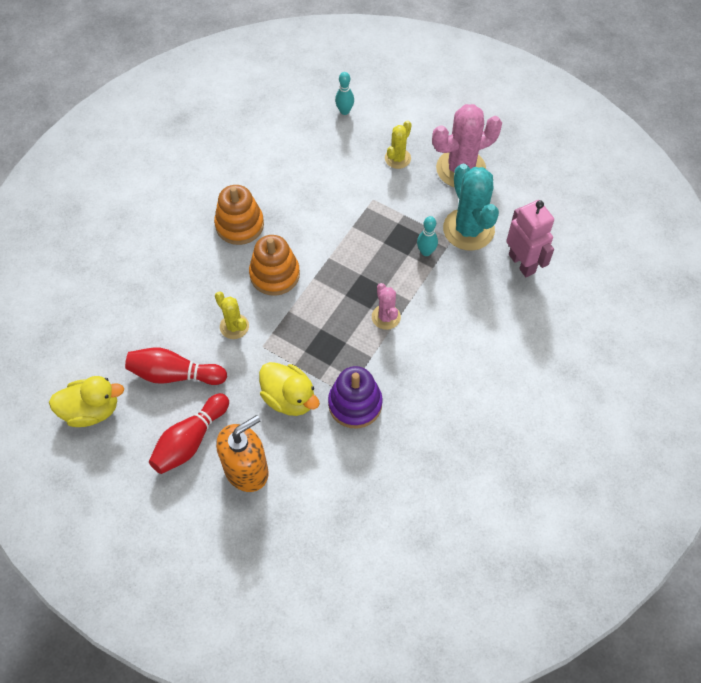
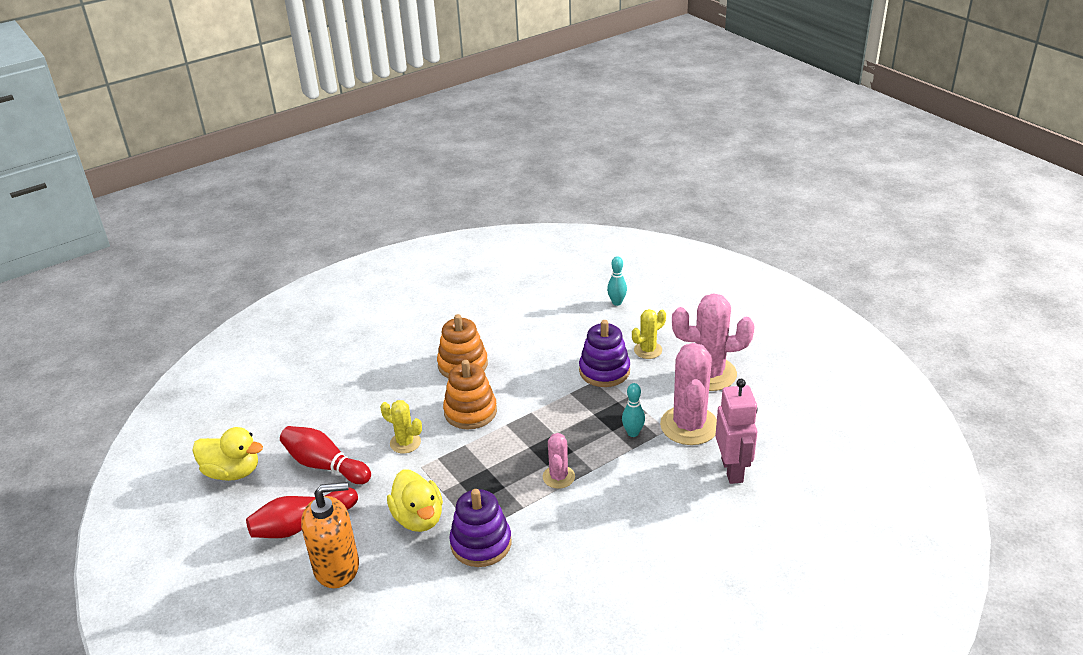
camera: 25 degrees right, 25 degrees down
yellow cactus [215,292,249,339] -> yellow cactus turned 45 degrees counterclockwise [380,400,422,454]
turquoise cactus [443,164,499,251] -> pink cactus [660,343,717,445]
none -> purple stacking toy [579,320,630,387]

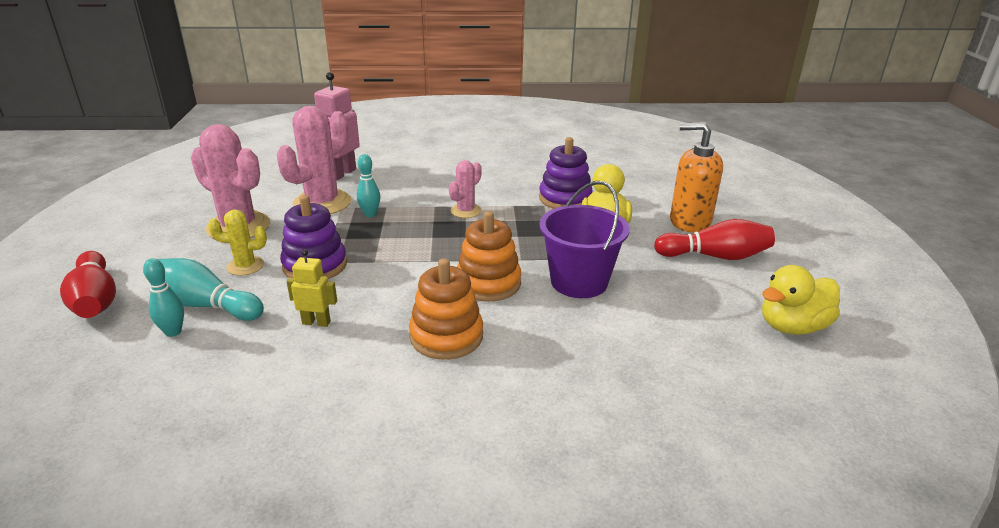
camera: 150 degrees left, 5 degrees down
yellow duck [192,427,263,481] -> yellow duck turned 75 degrees counterclockwise [762,265,840,335]
red bowling pin [280,426,371,484] -> red bowling pin moved to [60,251,116,318]
yellow cactus [380,400,422,454] -> purple bucket [539,181,630,298]
none -> turquoise bowling pin [157,258,264,321]
none -> yellow robot [287,249,337,327]

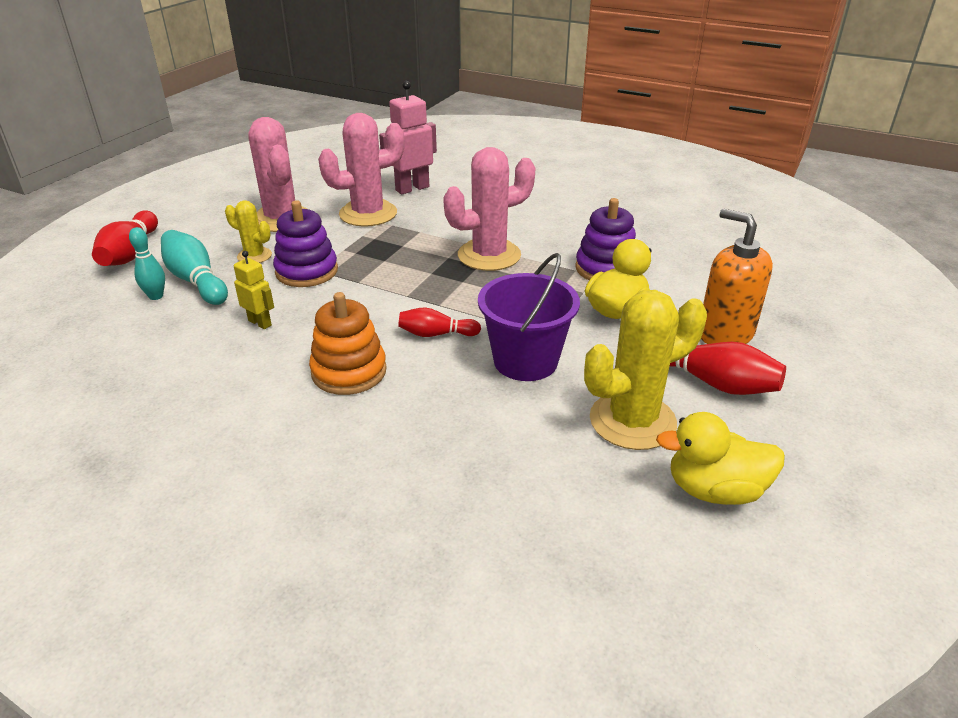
camera: 30 degrees right, 5 degrees up
turquoise bowling pin [357,154,380,217] -> none
pink cactus [449,160,482,218] -> pink cactus [443,147,535,271], size x1.87
orange stacking toy [457,211,521,302] -> red bowling pin [398,307,481,337]
none -> yellow cactus [584,290,707,450]

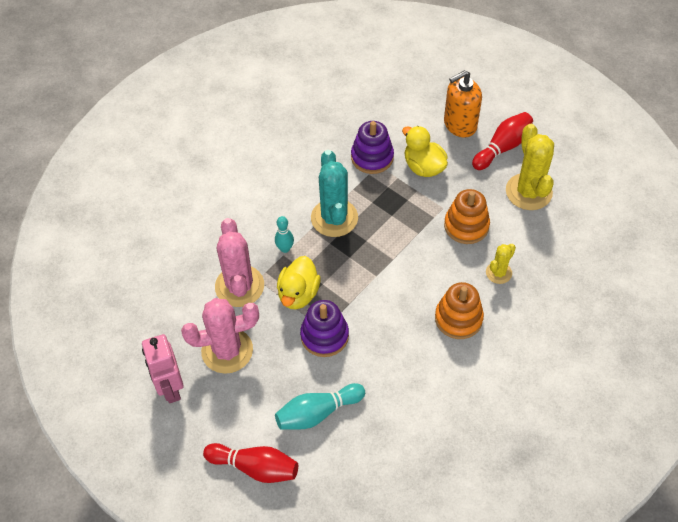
camera: 75 degrees left, 20 degrees up
turquoise bowling pin [129,227,165,300] -> turquoise bowling pin moved to [275,216,294,253]
yellow cactus [225,201,272,263] -> yellow cactus moved to [486,244,516,284]
yellow robot [234,251,274,329] -> none
pink robot [379,81,437,195] -> pink robot moved to [142,334,184,403]
red bowling pin [398,307,481,337] -> none
pink cactus [443,147,535,271] -> turquoise cactus [311,150,358,237]
purple bucket [478,253,580,381] -> orange stacking toy [444,189,490,244]
yellow duck [656,412,785,505] -> yellow duck moved to [277,256,321,309]

